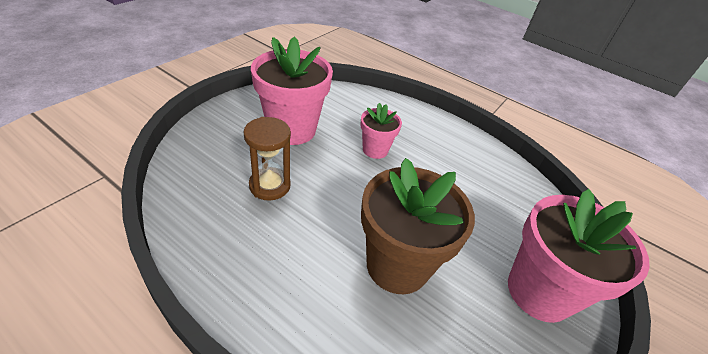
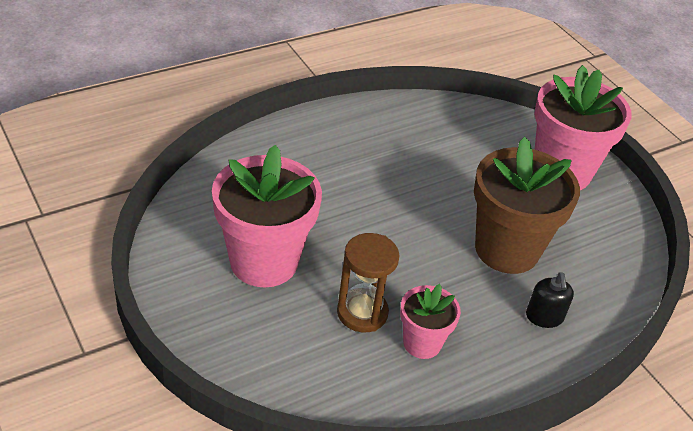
camera: 65 degrees left, 0 degrees up
pink flower pot [360,103,402,159] -> pink flower pot moved to [400,284,461,359]
none -> black soap dispenser [526,272,574,328]

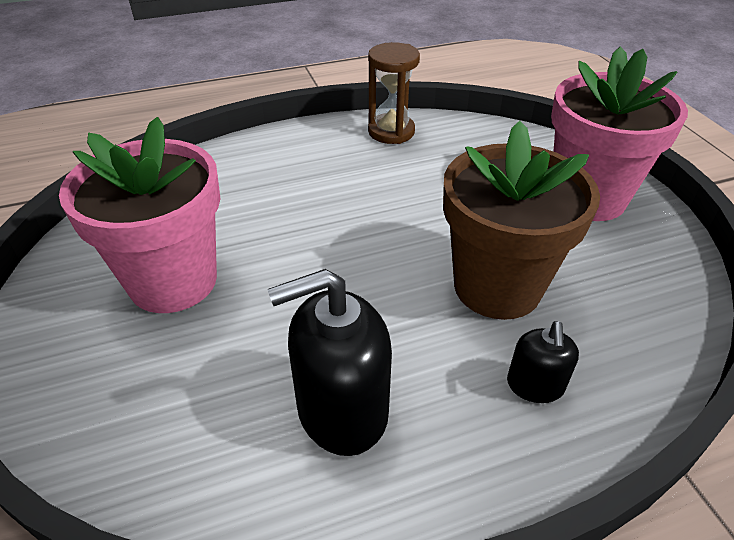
camera: 15 degrees right, 0 degrees up
brown hourglass [337,233,399,333] -> brown hourglass moved to [368,42,420,144]
pink flower pot [400,284,461,359] -> black soap dispenser [268,269,392,456]

